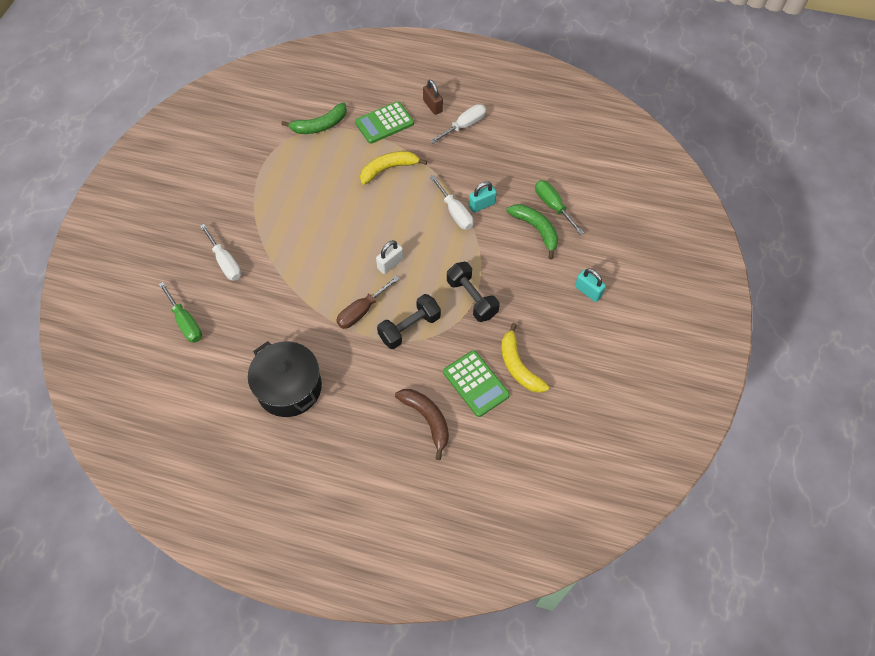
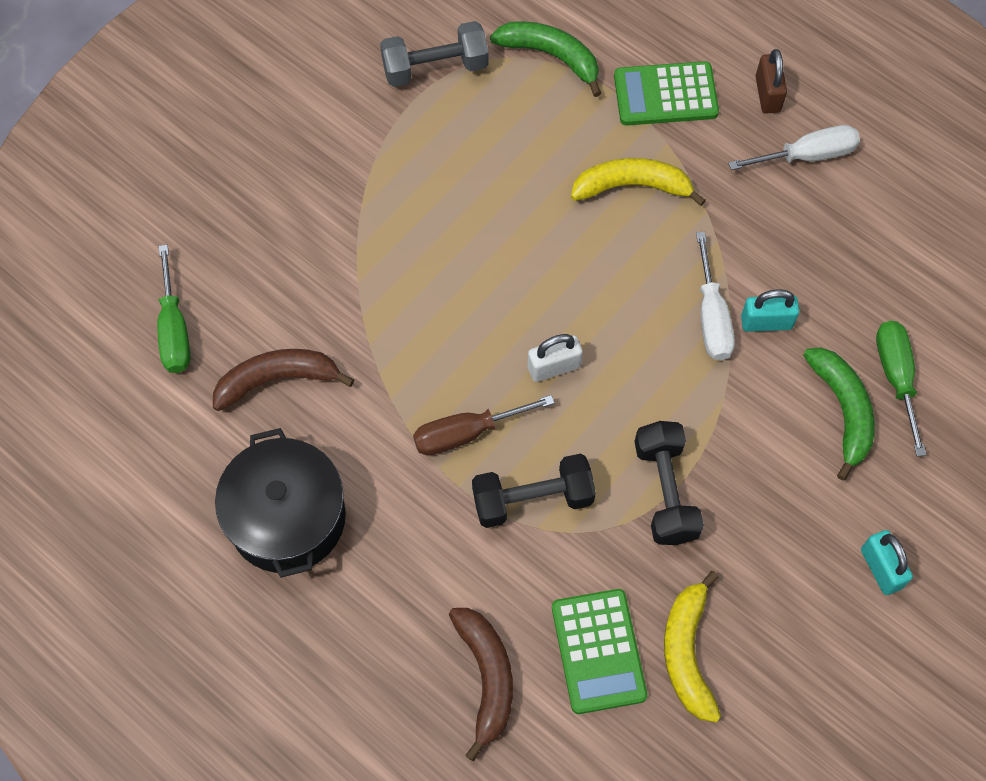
camera: 25 degrees right, 5 degrees up
white screwdriver [200,224,241,281] -> none
green banana [281,103,347,134] -> green banana turned 150 degrees counterclockwise [490,21,601,97]
none -> brown banana [213,349,354,411]
none -> grey dumbbell [380,21,489,87]

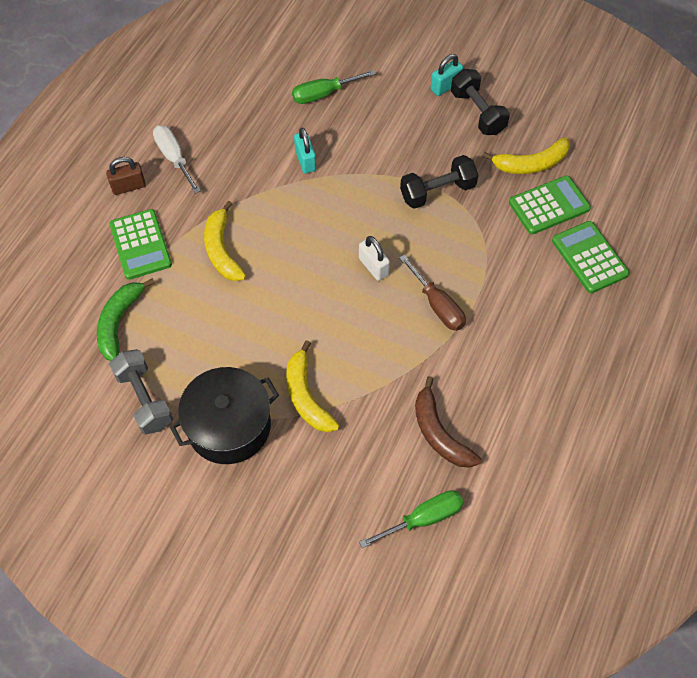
camera: 105 degrees left, 5 degrees down
black pot [215,428,346,578] -> black pot moved to [170,367,279,464]
brown banana [449,608,513,761] -> green calculator [552,221,629,293]
black dumbbell [472,454,596,528] -> black dumbbell moved to [451,69,510,135]
white screwdriver [696,232,735,360] -> none
green banana [803,348,875,481] -> none
none -> yellow banana [286,340,339,432]

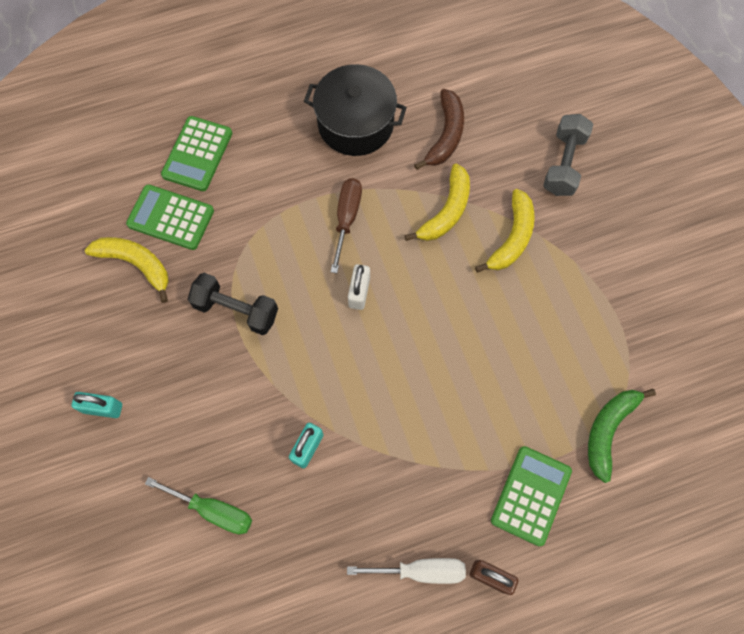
camera: 135 degrees left, 10 degrees up
green banana [97,278,155,361] -> green banana turned 150 degrees clockwise [588,389,656,483]
grey dumbbell [109,349,173,435] -> grey dumbbell moved to [543,114,593,196]
white screwdriver [153,125,201,194] -> white screwdriver turned 105 degrees counterclockwise [347,558,466,584]
black pot [170,367,279,464] -> black pot moved to [304,64,407,156]
yellow banana [204,201,246,281] -> yellow banana moved to [405,164,470,241]
green screwdriver [359,490,464,548] -> none
black dumbbell [451,69,510,135] -> none

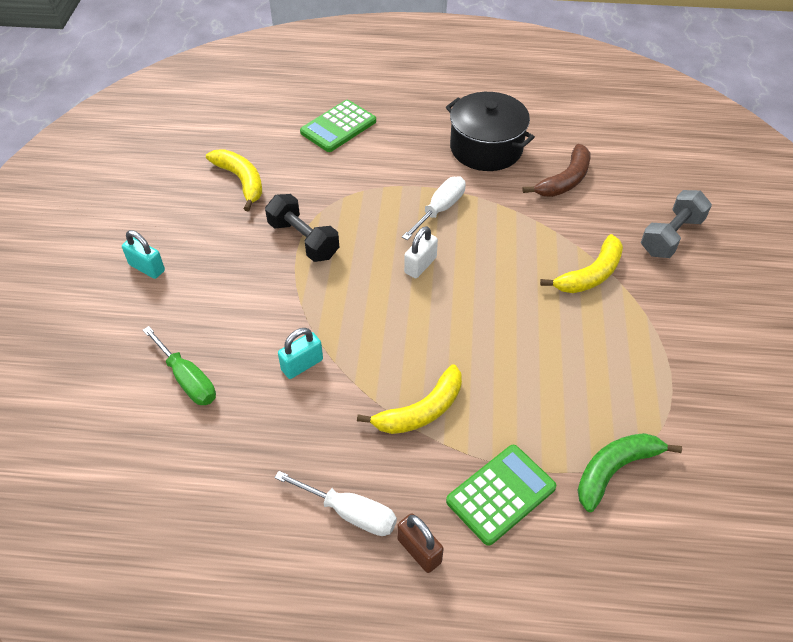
camera: 25 degrees right, 20 degrees down
green calculator [126,184,214,250] -> none
brown screwdriver [331,178,362,273] -> white screwdriver [402,176,466,240]
yellow banana [405,164,470,241] -> yellow banana moved to [357,364,462,434]

